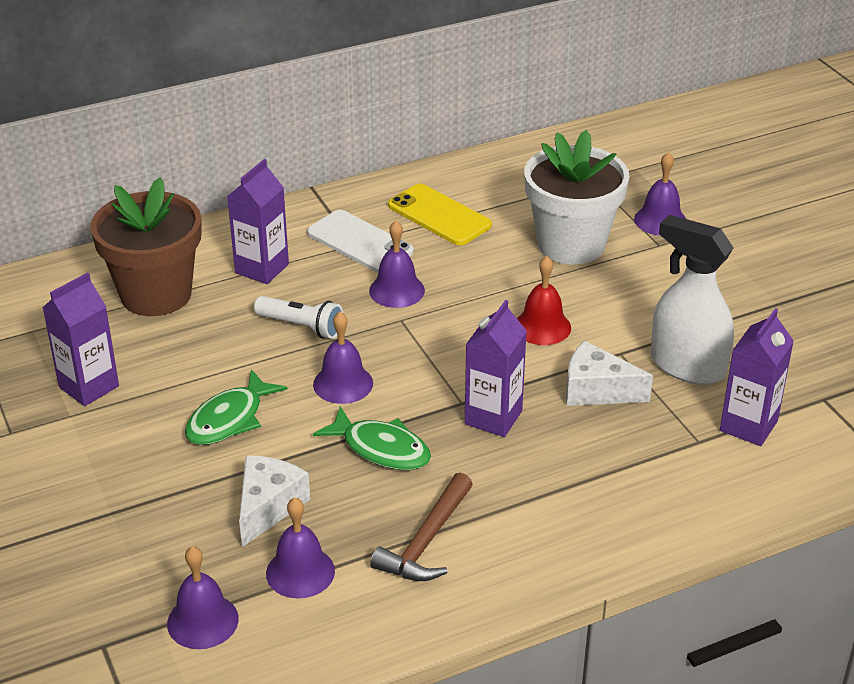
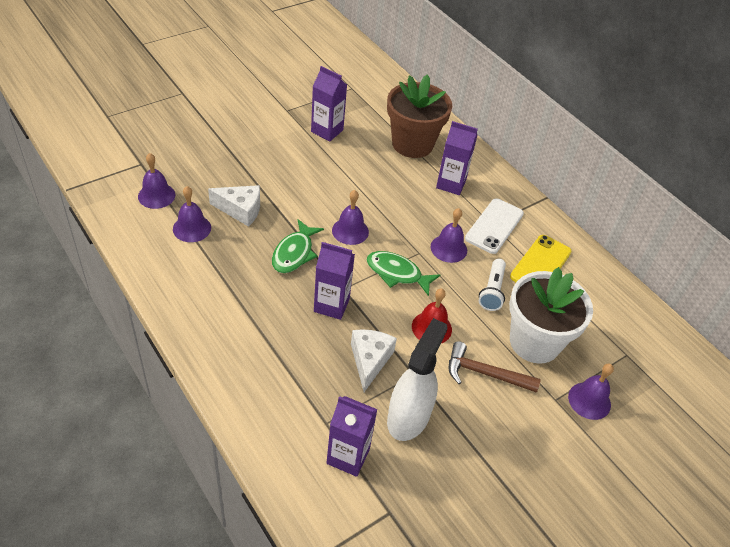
camera: 75 degrees right, 10 degrees up
green fish [185,369,287,445] -> green fish moved to [367,251,440,296]
white flashlight [254,296,343,339] -> white flashlight moved to [479,259,506,311]
brown hammer [370,473,473,581] -> brown hammer moved to [449,341,541,393]

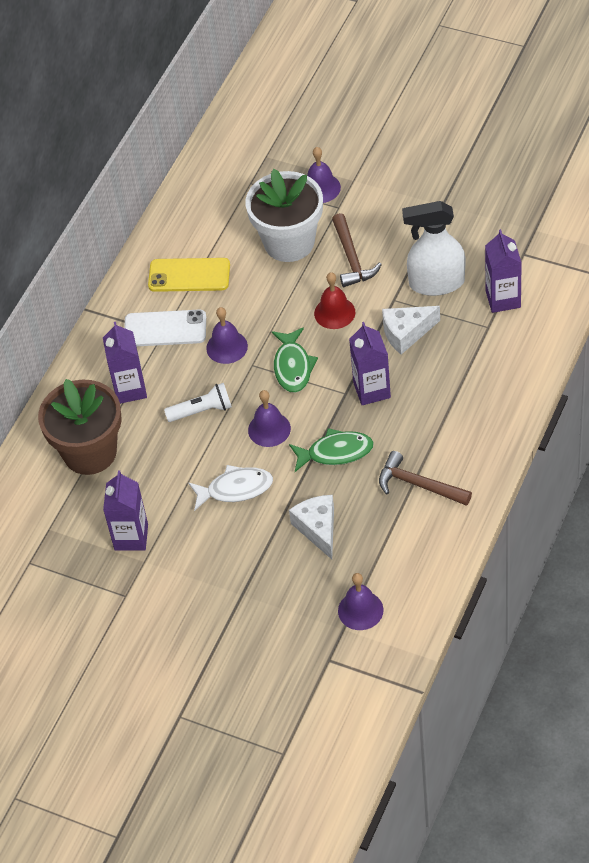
camera: 110 degrees left, 5 degrees up
purple bell [173,186,211,242] -> none
white flashlight [479,259,506,311] -> white flashlight moved to [164,383,232,422]
none -> white fish [188,465,273,511]
none -> brown hammer [379,451,472,506]

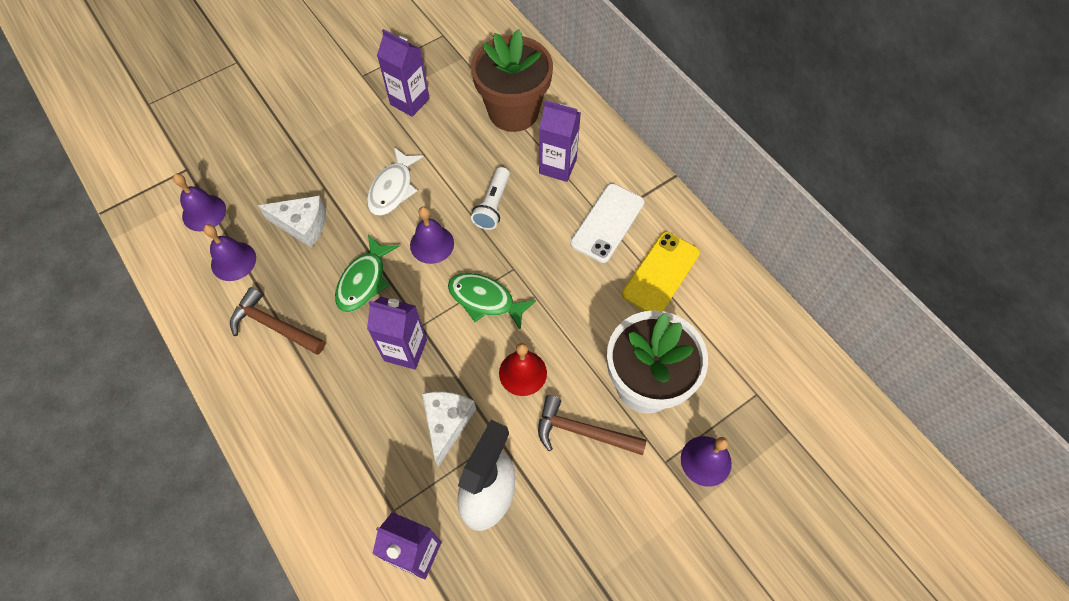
camera: 115 degrees right, 10 degrees up
purple bell [206,307,248,364] -> purple bell moved to [203,224,256,281]
brown hammer [379,451,472,506] -> brown hammer turned 120 degrees counterclockwise [230,287,325,355]

